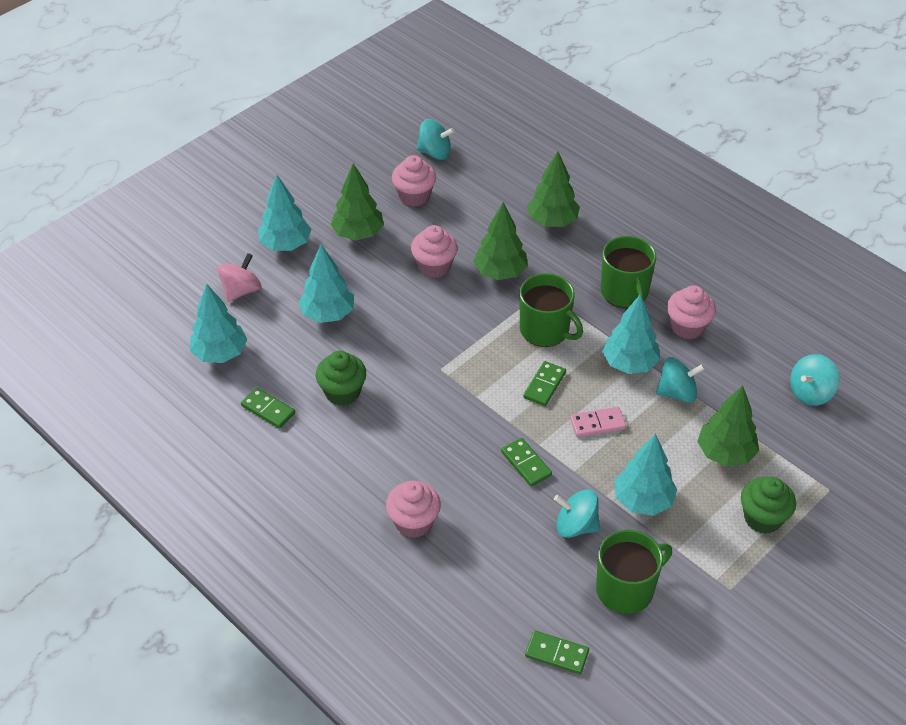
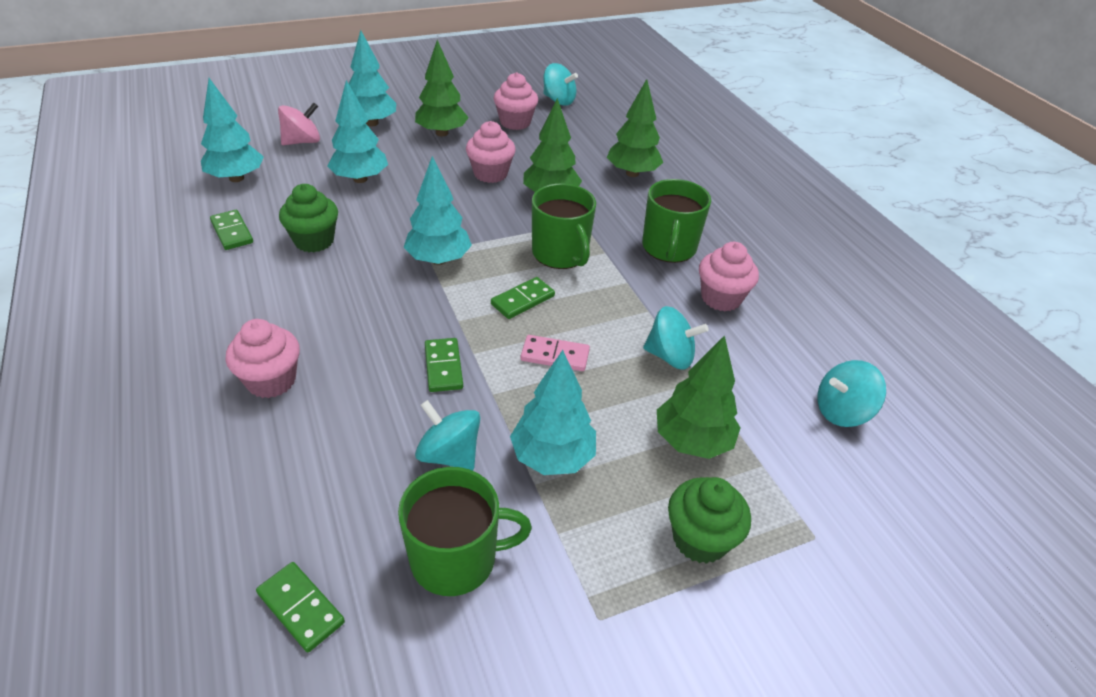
camera: 20 degrees right, 5 degrees down
turquoise tree [602,294,660,374] -> turquoise tree moved to [404,156,472,265]

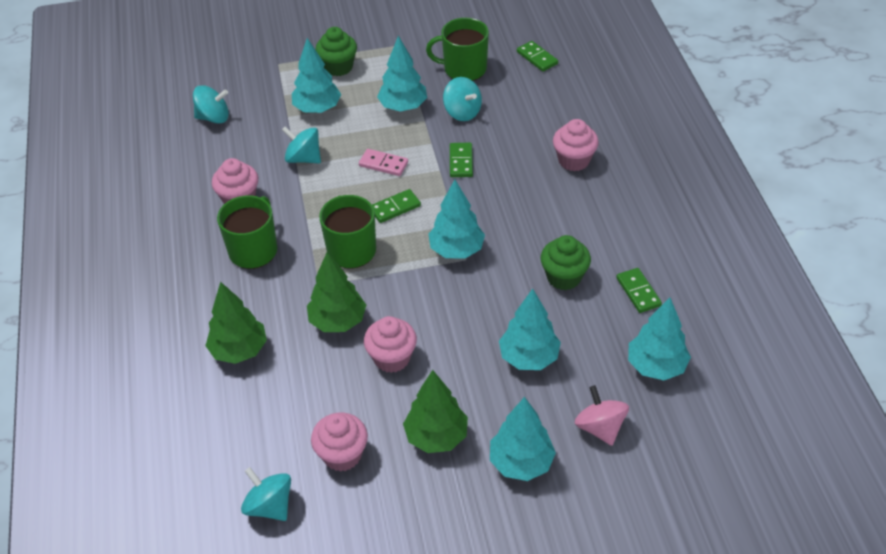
camera: 165 degrees left, 5 degrees up
pink spinning top [278,103,320,145] -> pink spinning top turned 90 degrees clockwise [575,385,629,446]
green tree [657,335,740,459] -> turquoise tree [292,38,341,113]

